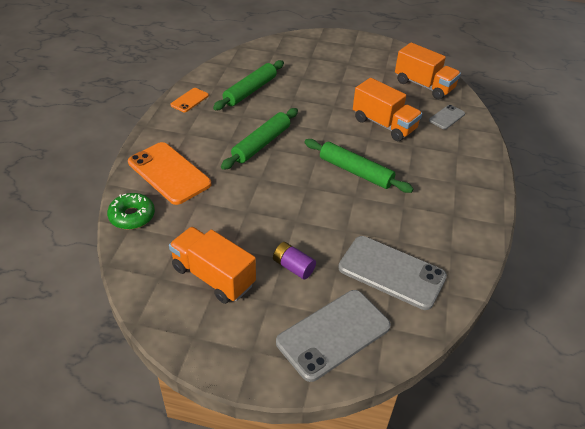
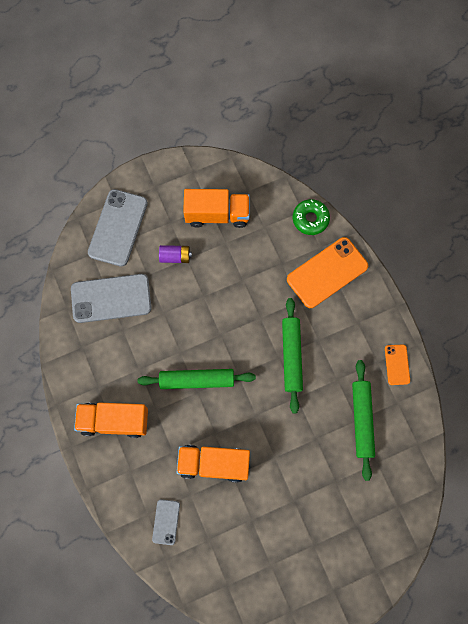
camera: 145 degrees right, 30 degrees up
orange phone [128,142,211,205] -> orange phone turned 45 degrees counterclockwise [287,237,368,308]
orange truck [395,42,461,100] -> orange truck moved to [74,403,148,438]

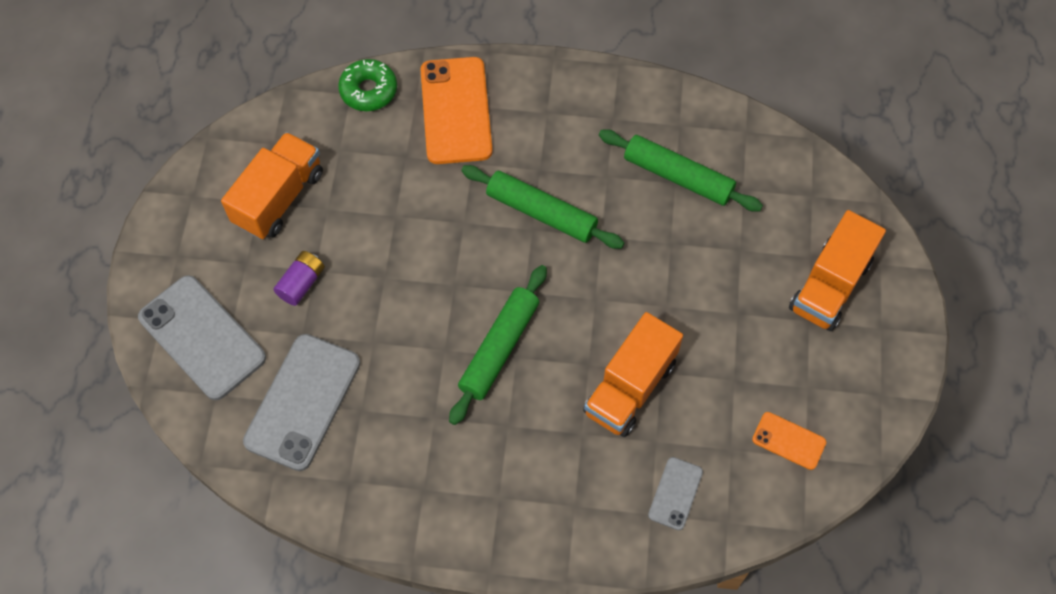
camera: 60 degrees left, 10 degrees down
orange truck [74,403,148,438] -> orange truck moved to [789,210,886,331]
grey phone [152,499,180,545] -> grey phone turned 75 degrees clockwise [648,457,703,530]
orange phone [385,344,410,385] -> orange phone moved to [752,412,826,470]

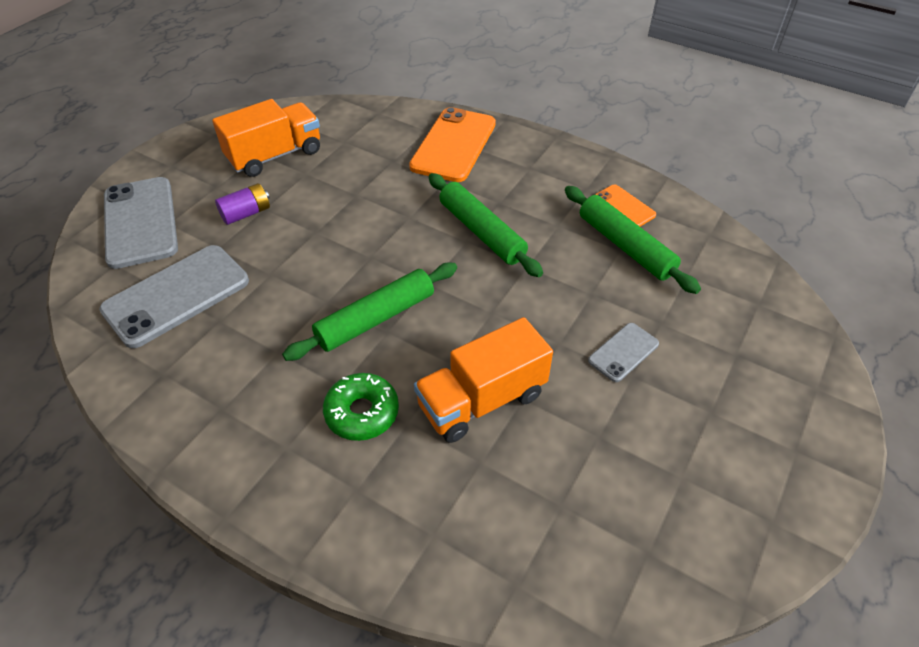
camera: 25 degrees right, 15 degrees down
green donut [338,59,397,111] -> green donut moved to [323,373,399,441]
grey phone [648,457,703,530] -> grey phone moved to [588,323,659,382]
orange phone [752,412,826,470] -> orange phone moved to [595,184,656,227]
orange truck [789,210,886,331] -> none

